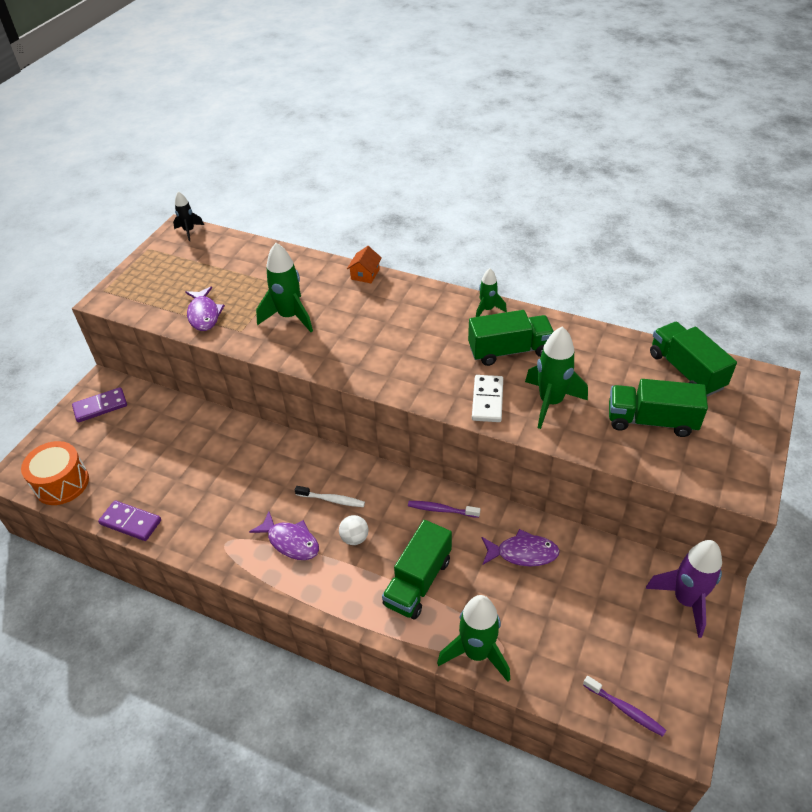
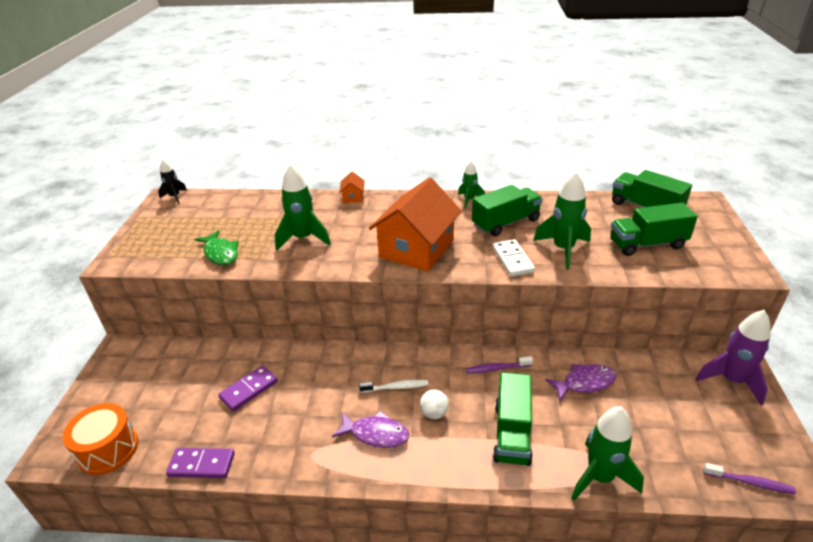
camera: 20 degrees left, 10 degrees down
purple domino [72,387,127,422] -> purple domino moved to [218,365,278,411]
purple fish [186,286,225,331] -> green fish [195,230,239,265]
none -> orange house [369,177,462,271]

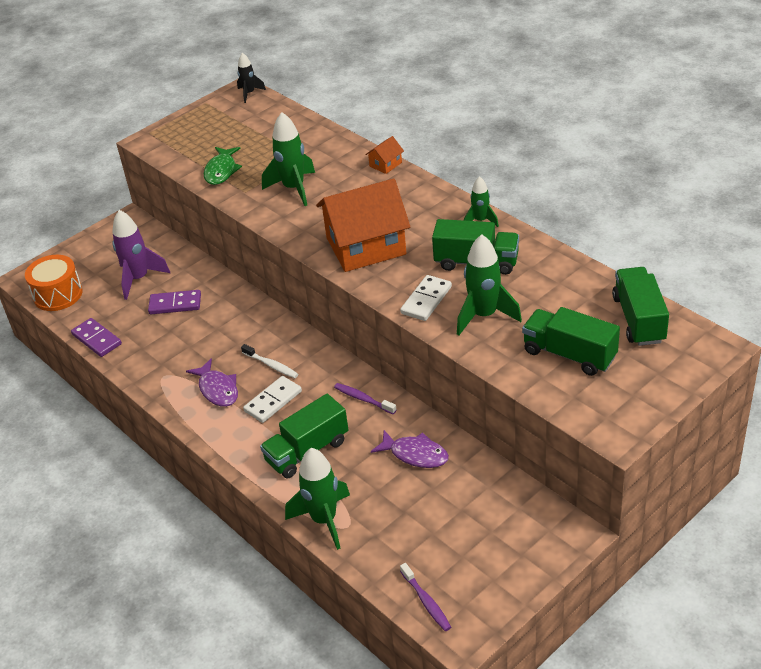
camera: 45 degrees right, 5 degrees up
white ball [420,390,449,419] -> white domino [243,376,302,423]
purple rocket [696,310,771,406] -> purple rocket moved to [112,210,170,300]

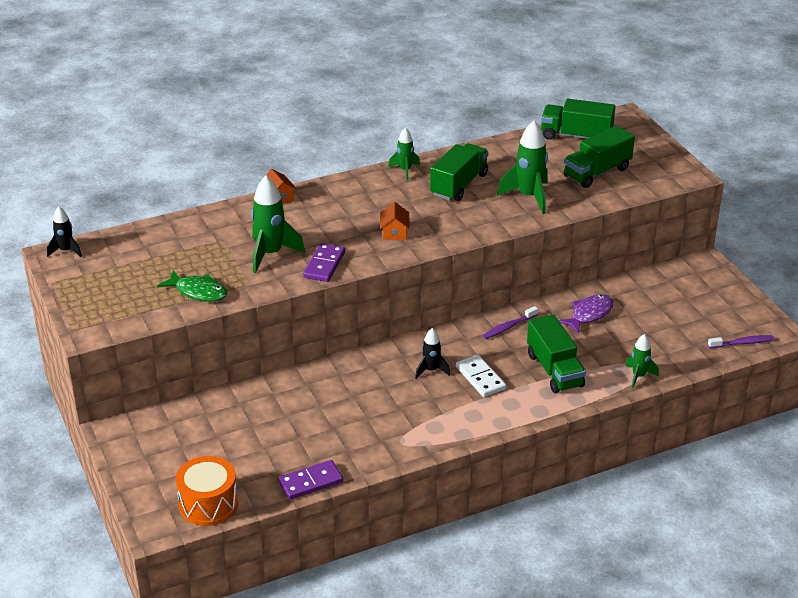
camera: 75 degrees left, 5 degrees down
purple rocket [112,210,170,300] -> none
purple domino [148,290,201,314] -> purple domino moved to [303,243,345,282]
purple fish [186,358,238,407] -> none
white toothbrush [241,344,298,378] -> black rocket [415,328,450,379]
green rocket [285,448,350,550] -> green rocket [625,334,659,388], size x0.58
orange house [316,178,410,272] -> orange house [380,202,410,240], size x0.41
white domino [400,275,452,321] -> none

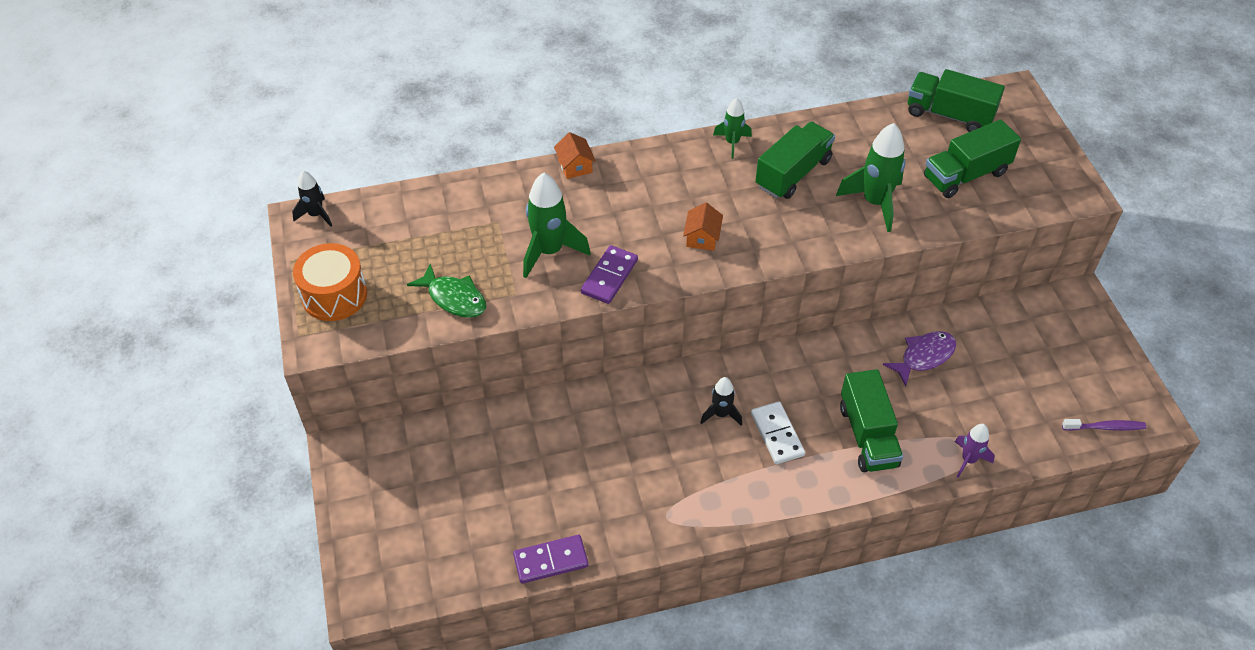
camera: 10 degrees right, 15 degrees up
orange drum [176,456,238,526] -> orange drum moved to [293,243,367,321]
purple toothbrush [483,306,538,339] -> none
green rocket [625,334,659,388] -> purple rocket [955,424,995,478]

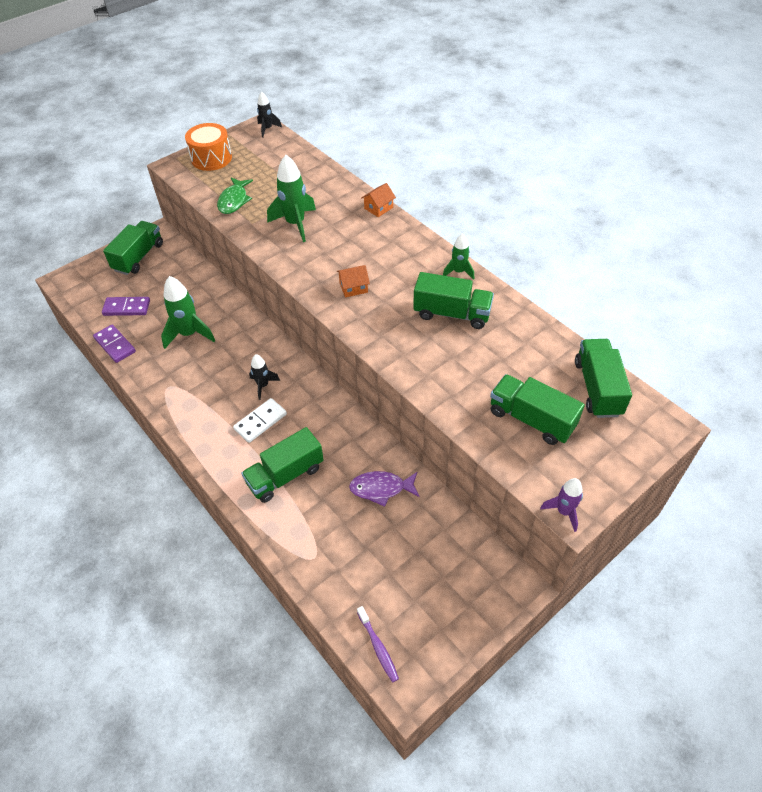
camera: 65 degrees right, 0 degrees up
purple domino [581,245,638,304] -> purple domino moved to [102,297,150,316]
green rocket [836,123,906,232] -> green rocket moved to [161,276,215,349]
purple fish [883,331,956,386] -> purple fish turned 150 degrees clockwise [349,471,420,507]
purple rocket [955,424,995,478] -> purple rocket moved to [540,478,583,532]
none -> green truck [103,221,163,275]

